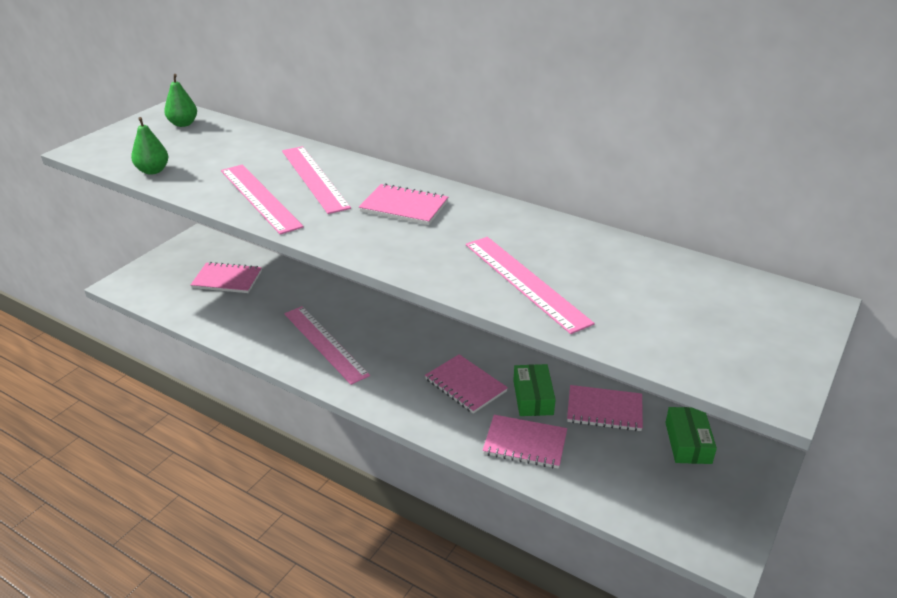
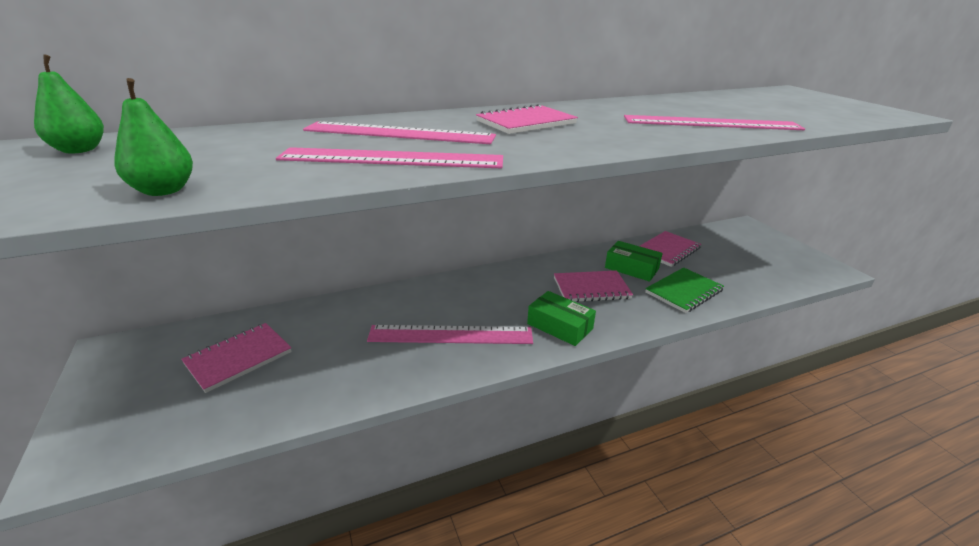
camera: 55 degrees left, 5 degrees down
pink notebook [483,415,567,469] -> green notebook [645,267,724,313]
green box [665,407,717,464] -> green box moved to [527,291,596,346]

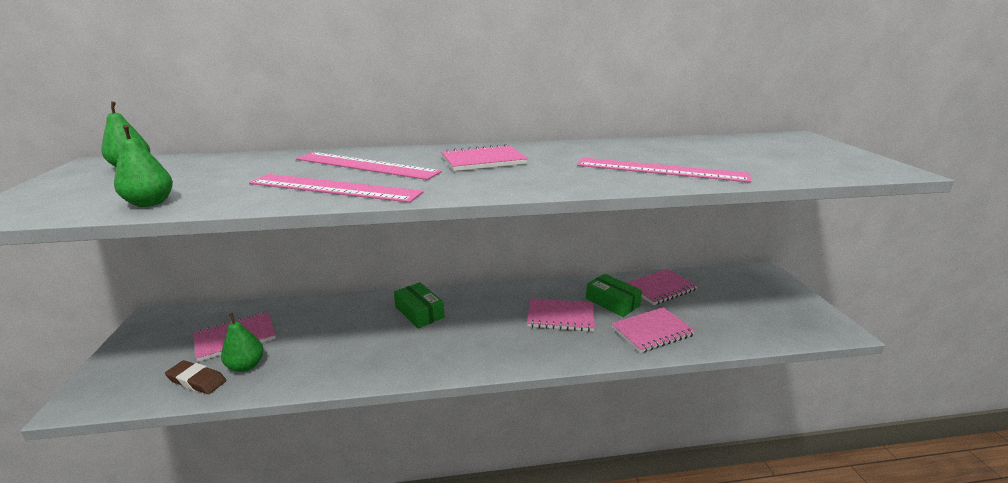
camera: 15 degrees right, 5 degrees down
pink ruler [367,325,533,344] -> none
green box [527,291,596,346] -> green box moved to [394,282,445,328]
green notebook [645,267,724,313] -> pink notebook [611,307,696,353]
none -> brown eraser [165,360,226,394]
none -> green pear [221,313,264,372]

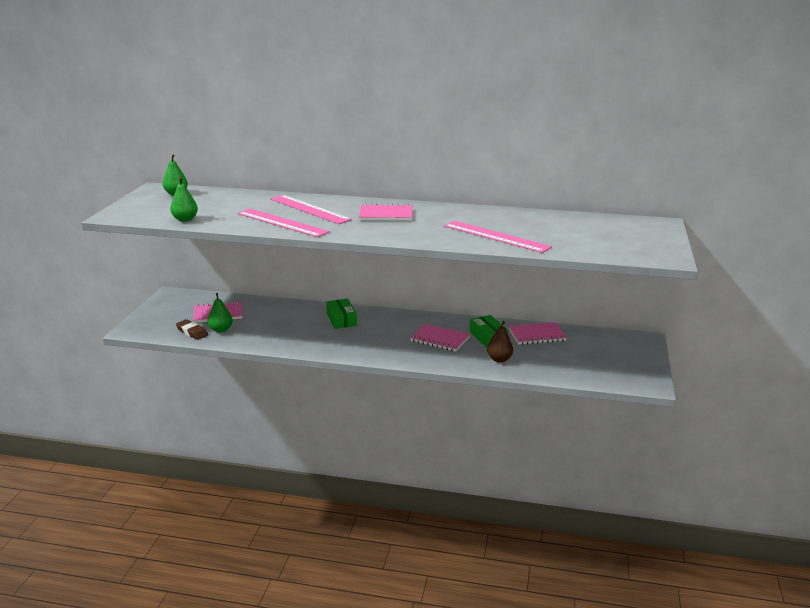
camera: 20 degrees right, 0 degrees up
pink notebook [611,307,696,353] -> brown pear [487,321,513,363]

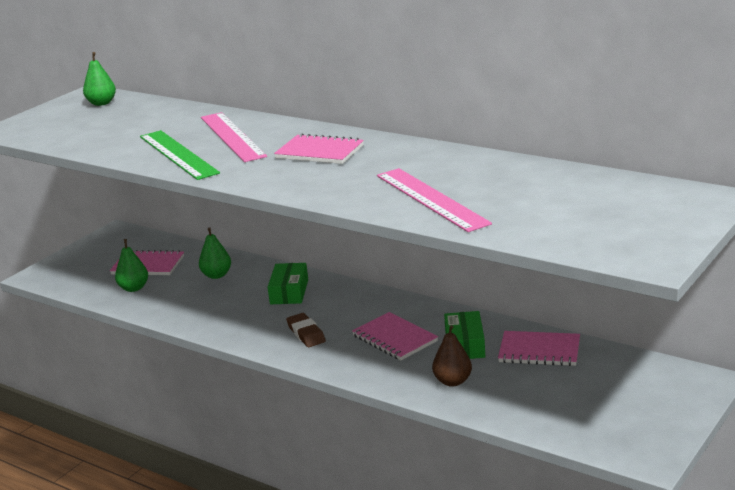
camera: 25 degrees right, 0 degrees up
green pear [170,177,198,222] -> green pear moved to [199,227,231,279]
brown eraser [176,319,208,340] -> brown eraser moved to [286,313,326,347]
pink ruler [237,208,330,237] -> green ruler [140,130,220,180]

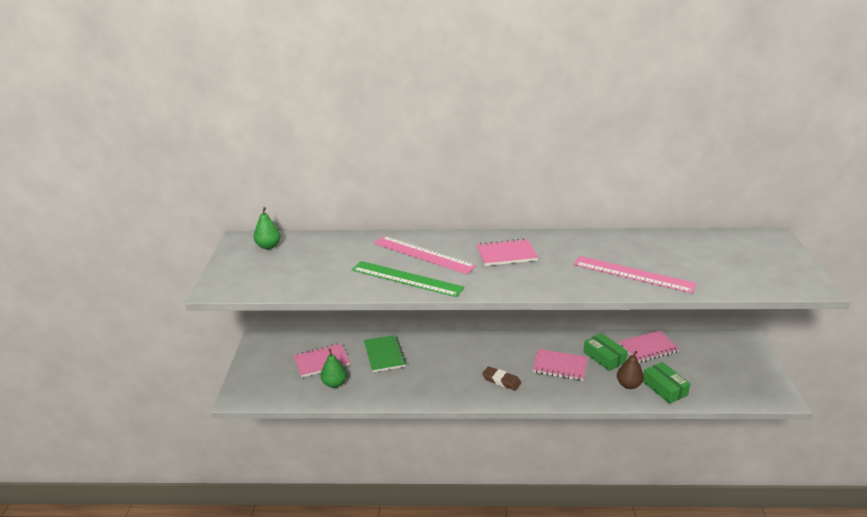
camera: 35 degrees left, 5 degrees up
green pear [199,227,231,279] -> green notebook [364,335,406,372]
green box [268,263,308,304] -> green box moved to [643,362,690,404]

